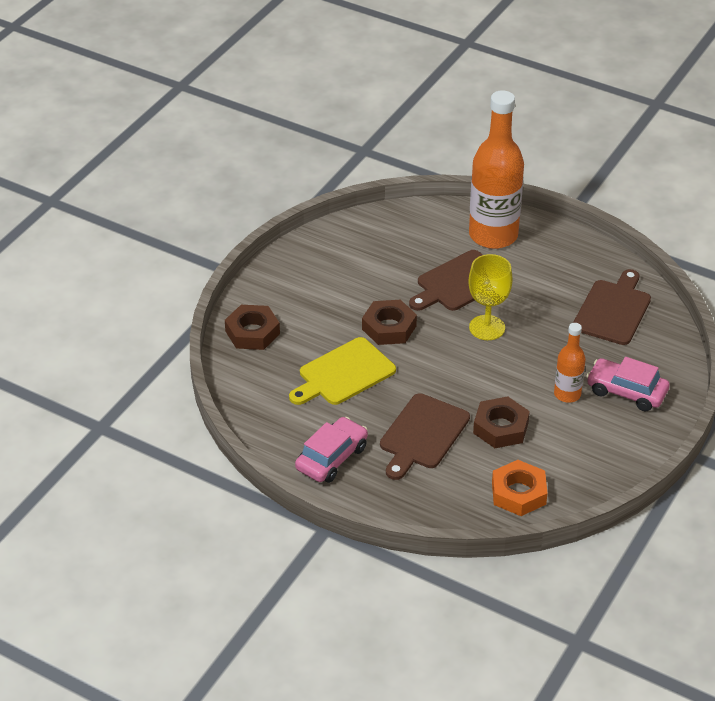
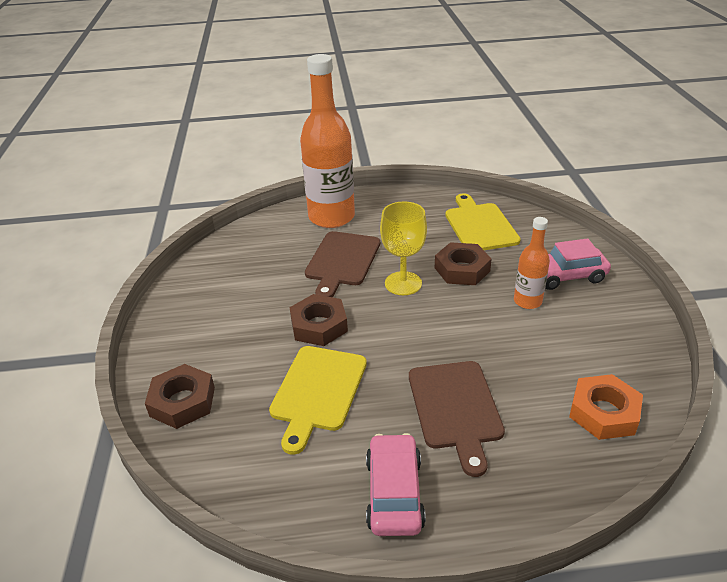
camera: 35 degrees left, 5 degrees down
brown nut [473,396,530,448] -> brown nut moved to [435,242,492,285]
brown cutting board [573,269,651,345] -> yellow cutting board [445,193,521,250]

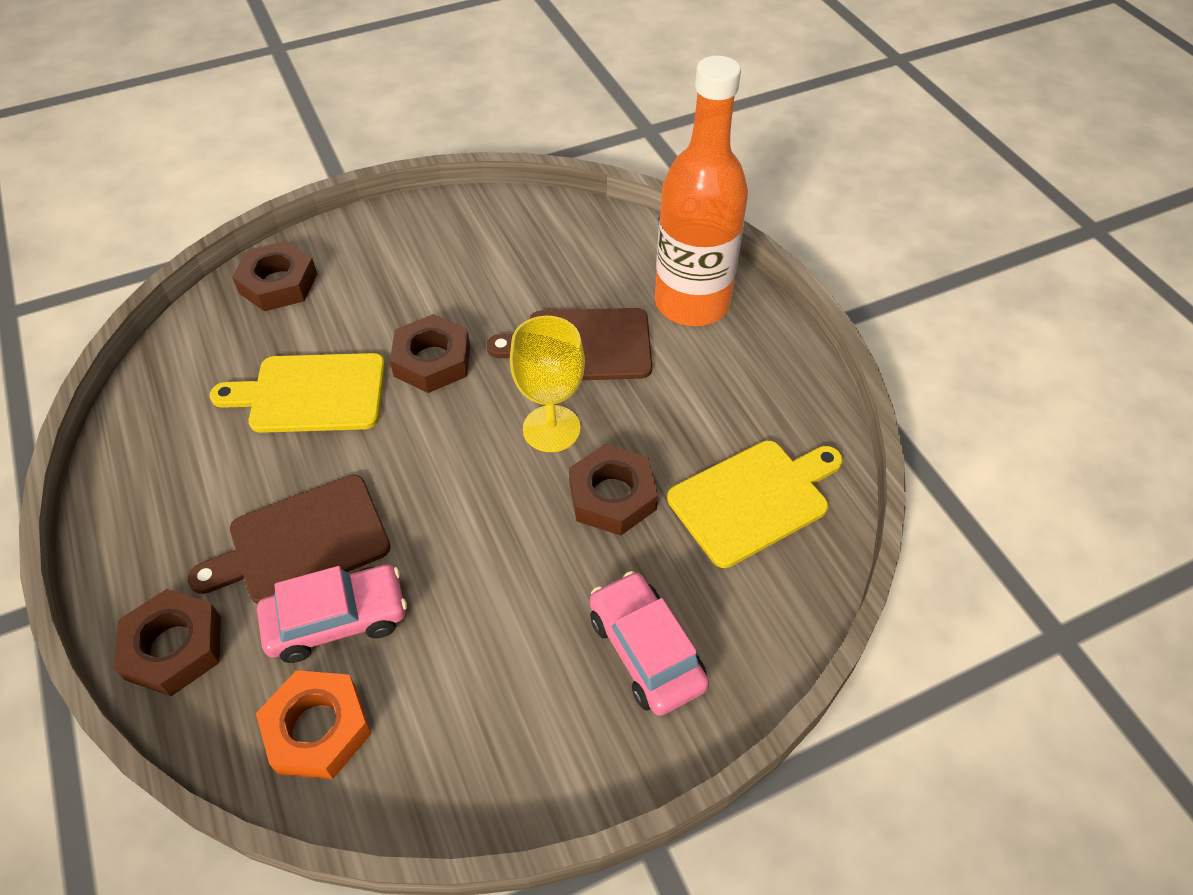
camera: 70 degrees right, 15 degrees up
pink car [366,433,426,536] -> pink car moved to [257,565,407,663]
orange bottle [514,217,550,309] -> none
none -> brown nut [113,589,221,696]

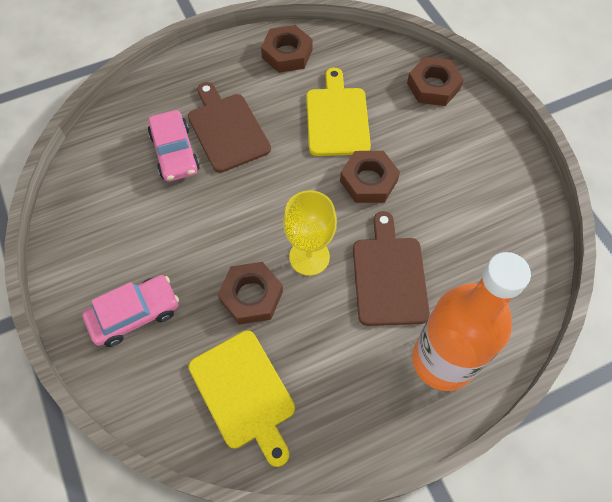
camera: 90 degrees right, 10 degrees up
brown nut [113,589,221,696] -> brown nut moved to [261,25,313,73]
orange nut [256,670,372,779] -> none

